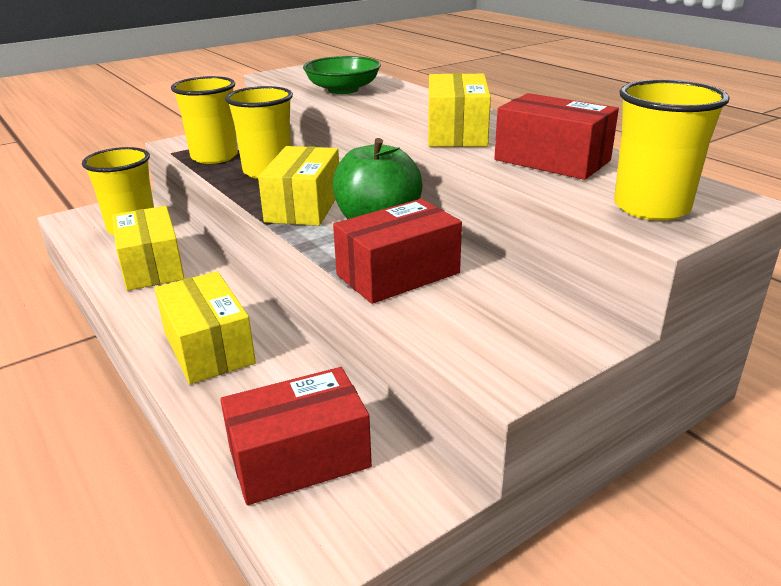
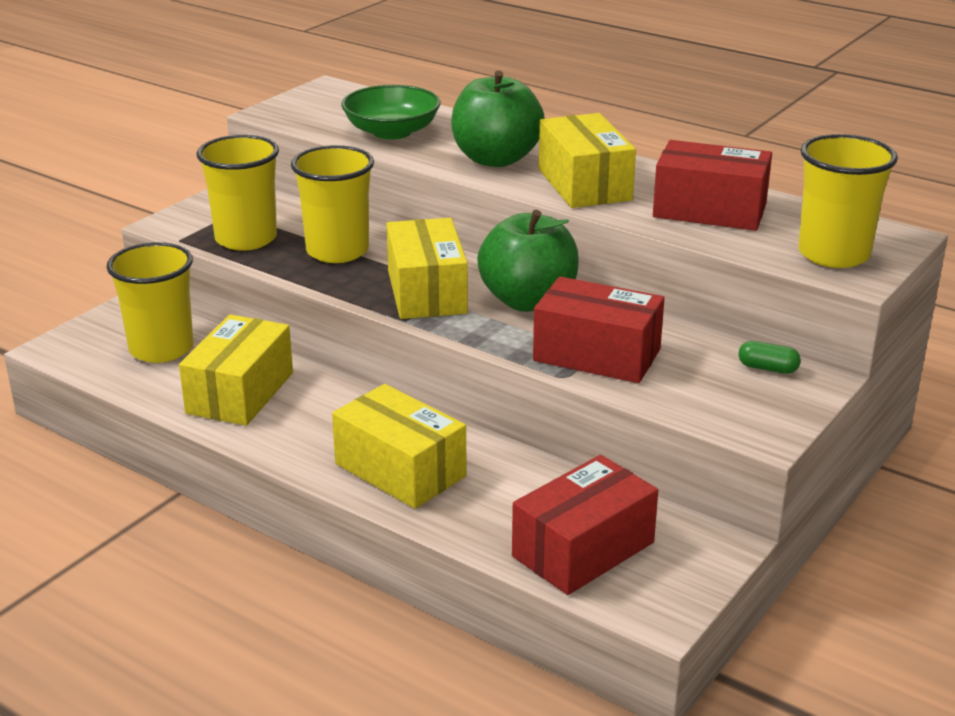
camera: 20 degrees left, 0 degrees up
yellow box [112,206,184,291] -> yellow box turned 60 degrees clockwise [179,314,293,426]
red box [333,199,462,304] -> red box turned 75 degrees clockwise [533,276,664,383]
none -> green apple [451,70,545,167]
none -> green capsule [738,341,801,374]

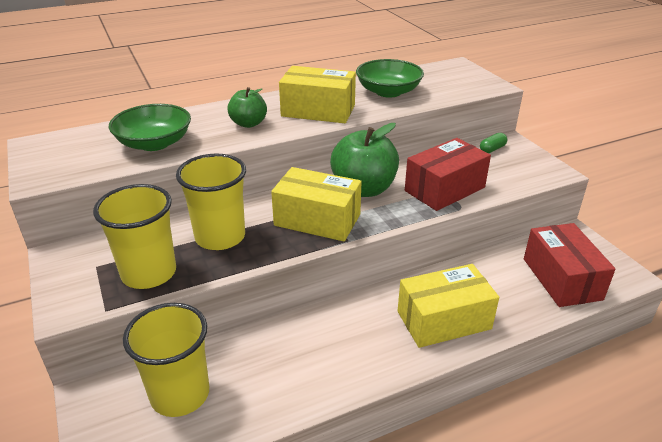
camera: 60 degrees left, 5 degrees up
yellow box [179,314,293,426] -> none
green apple [451,70,545,167] -> green apple [227,87,267,128], size x0.58
red box [653,140,772,231] -> green bowl [356,59,424,98]
yellow cup [798,134,898,268] -> none

